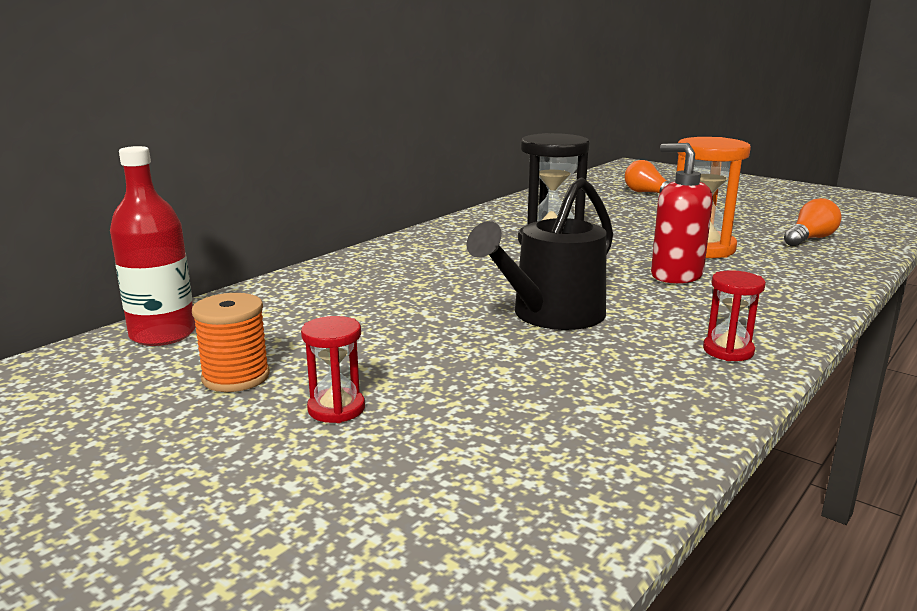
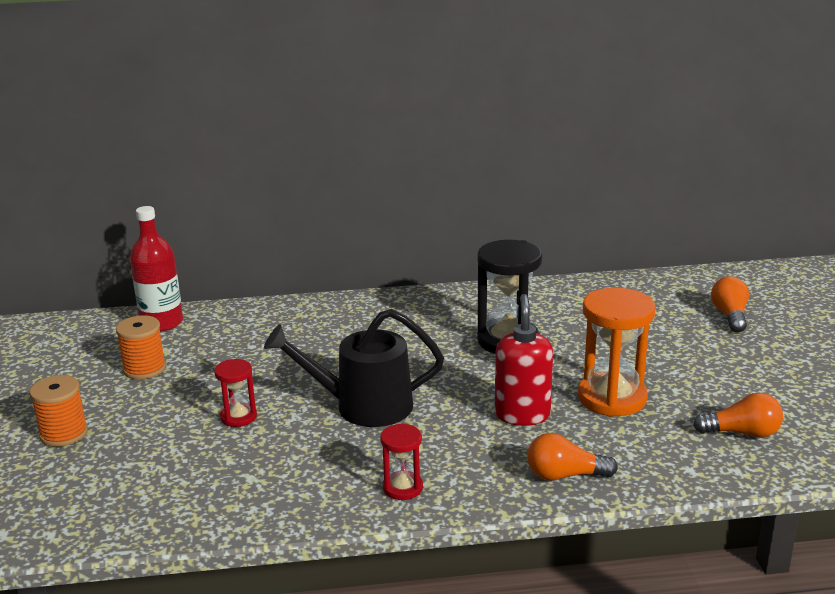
camera: 45 degrees right, 5 degrees up
red hourglass [301,316,365,423] -> red hourglass moved to [214,359,257,427]
none -> orange spool [30,375,88,447]
none -> orange light bulb [527,433,618,481]

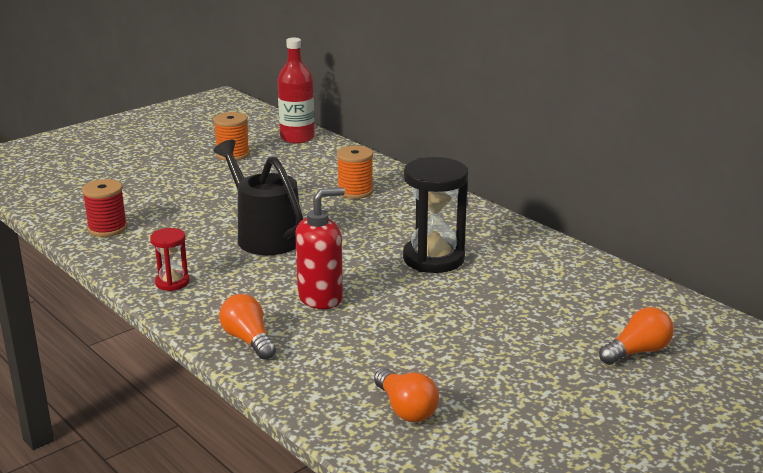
camera: 55 degrees right, 0 degrees up
orange spool [30,375,88,447] -> orange spool moved to [337,146,373,199]
red hourglass [214,359,257,427] -> none
orange hourglass [578,288,656,417] -> none
none -> red spool [82,179,127,237]

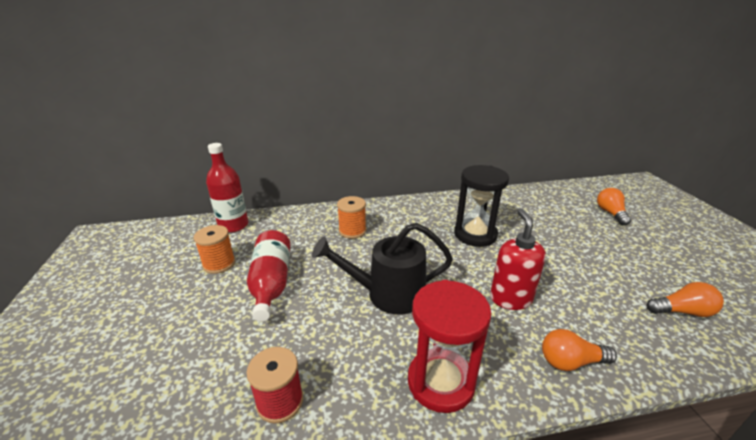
camera: 60 degrees left, 5 degrees up
red hourglass [150,228,190,291] -> red hourglass [408,280,491,413], size x1.91
none -> red bottle [247,230,291,321]

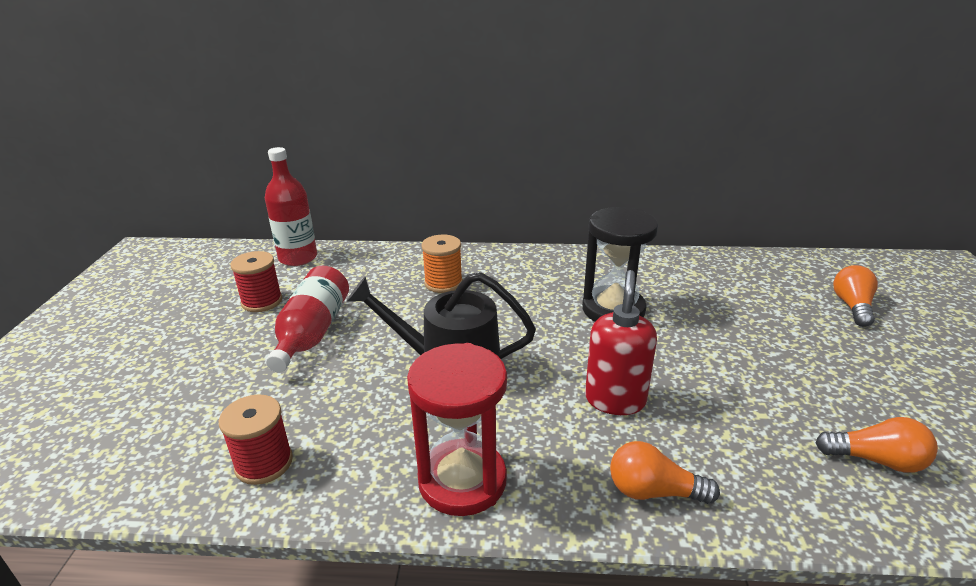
camera: 15 degrees right, 0 degrees up
orange spool [194,225,235,274] -> red spool [230,251,283,312]

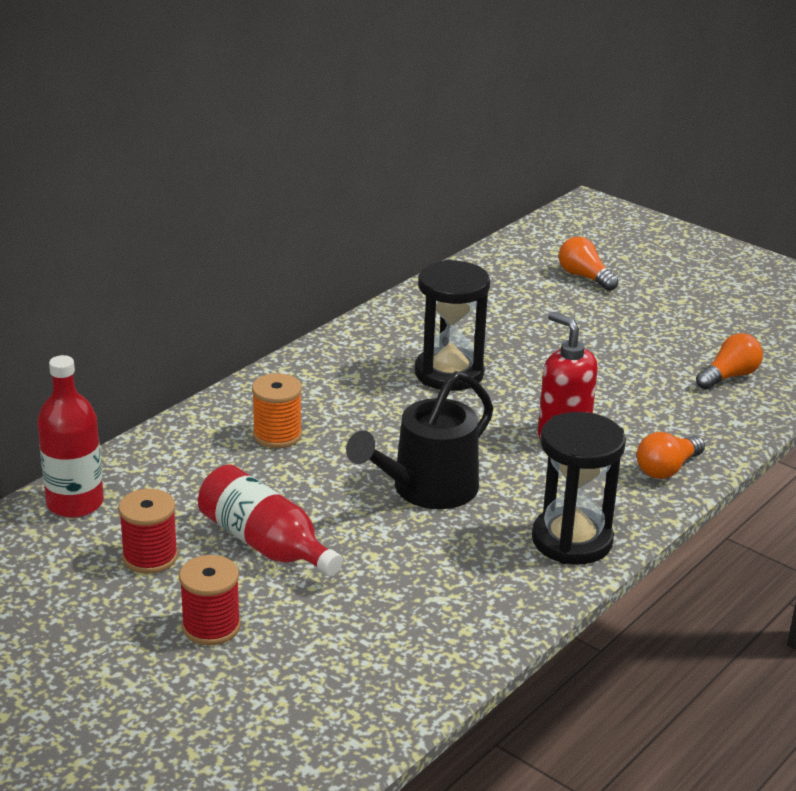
camera: 55 degrees left, 0 degrees up
red spool [219,394,293,485] -> red spool moved to [179,555,241,645]
red hourglass [407,343,507,516] -> black hourglass [532,412,626,564]

